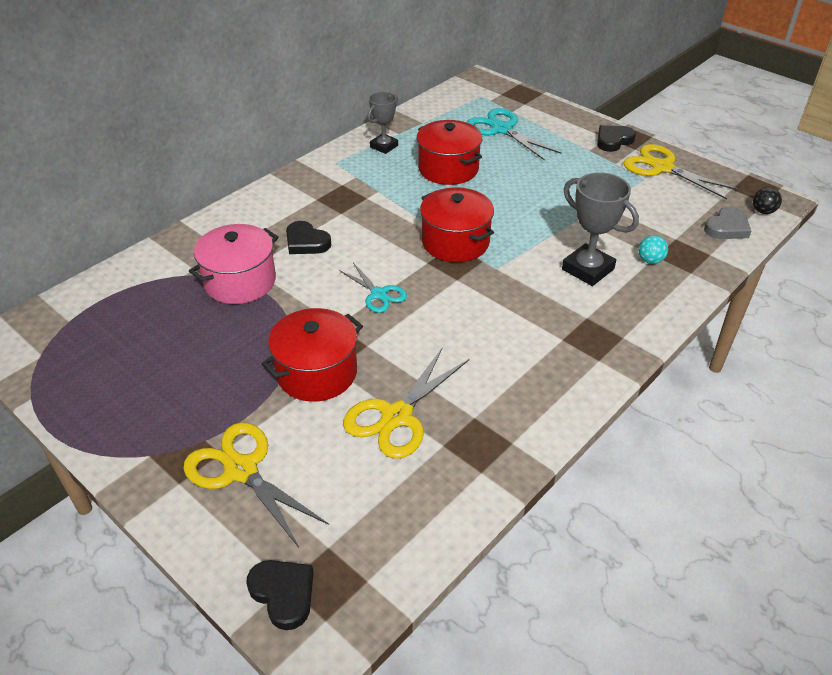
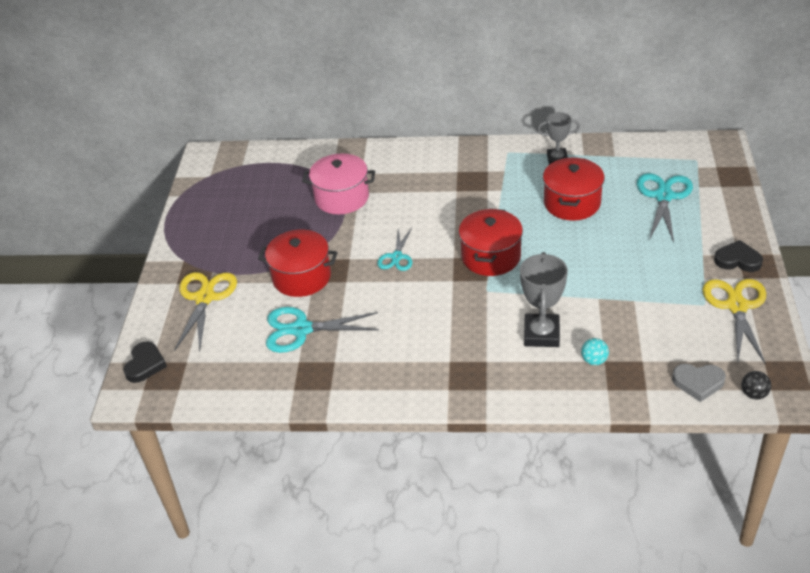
camera: 55 degrees right, 0 degrees up
black heart [286,221,331,254] -> none
yellow scissors [343,347,469,459] -> turquoise scissors [266,307,379,353]

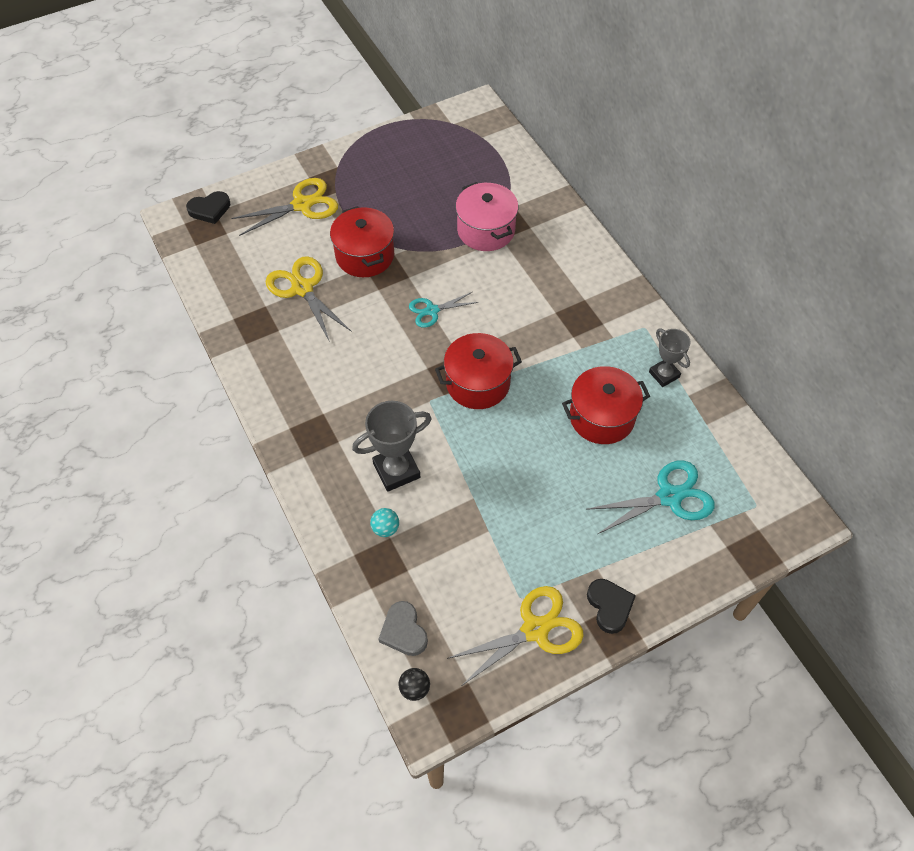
camera: 55 degrees right, 15 degrees up
turquoise scissors [266,307,379,353] -> yellow scissors [266,256,352,342]

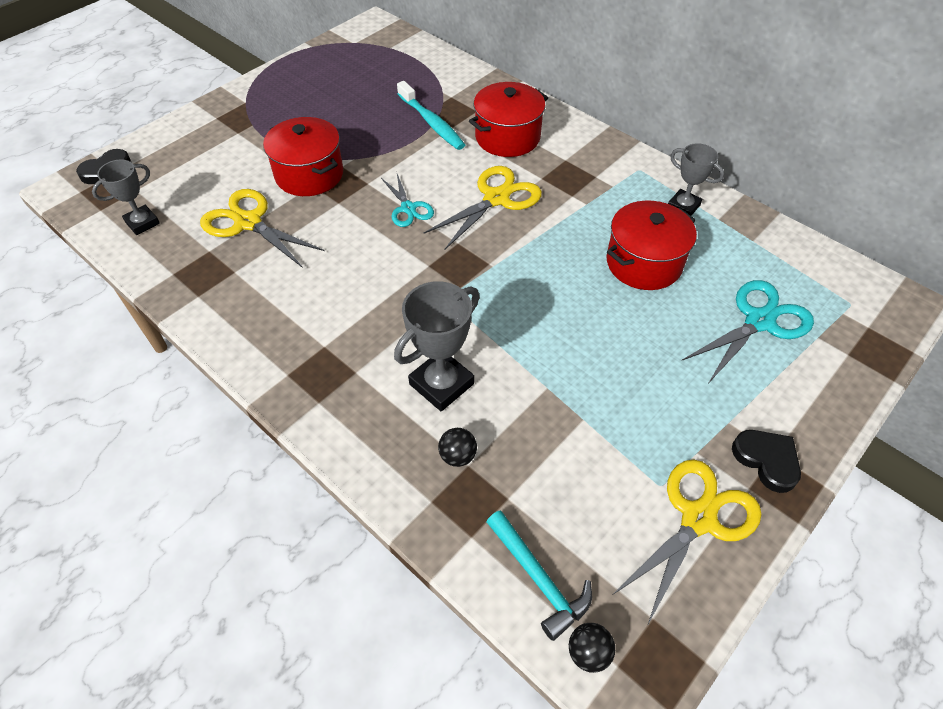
camera: 20 degrees left, 5 degrees down
yellow scissors [231,178,338,236] -> yellow scissors moved to [423,166,542,249]
turquoise ball [370,508,399,537] -> black ball [438,428,477,467]
grey heart [379,601,428,656] -> turquoise hammer [487,510,592,641]
turquoise scissors [409,292,478,328] -> turquoise scissors turned 75 degrees counterclockwise [381,174,434,227]
red pot [435,333,522,409] -> red pot moved to [469,82,548,157]
pink pot [456,182,518,251] -> turquoise toothbrush [397,81,465,150]
none -> grey trophy [92,160,160,235]

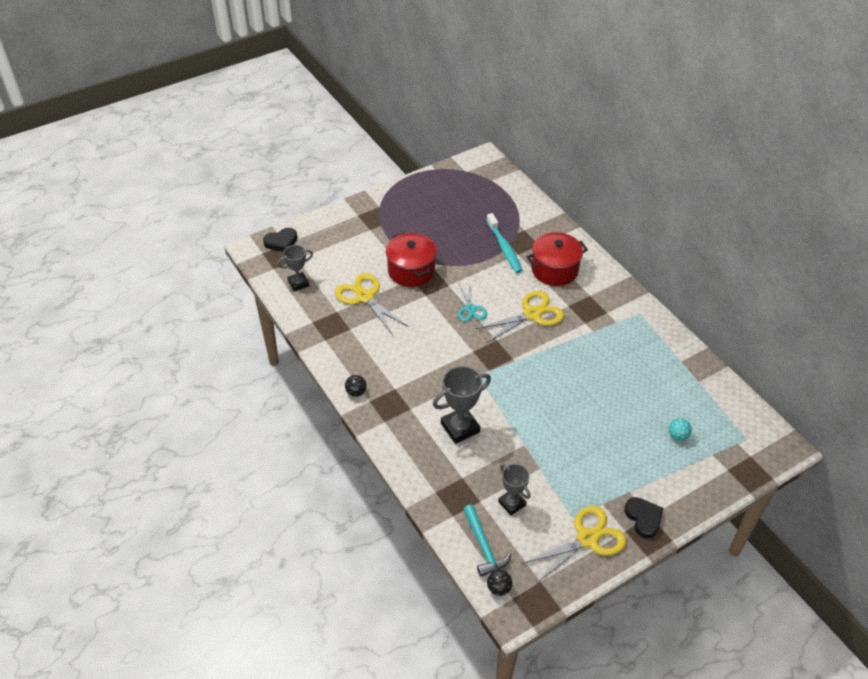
camera: 15 degrees right, 5 degrees down
black ball [438,428,477,467] -> black ball moved to [345,375,367,397]
red pot [606,200,697,290] -> none
grey trophy [668,143,724,216] -> grey trophy moved to [498,464,530,515]
turquoise scissors [681,280,814,384] -> turquoise ball [669,418,692,441]

